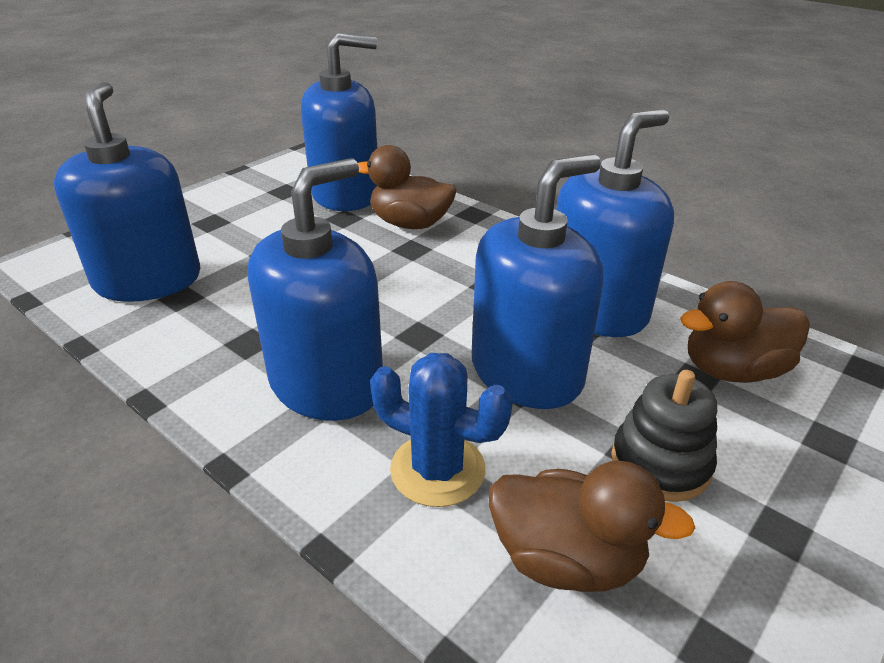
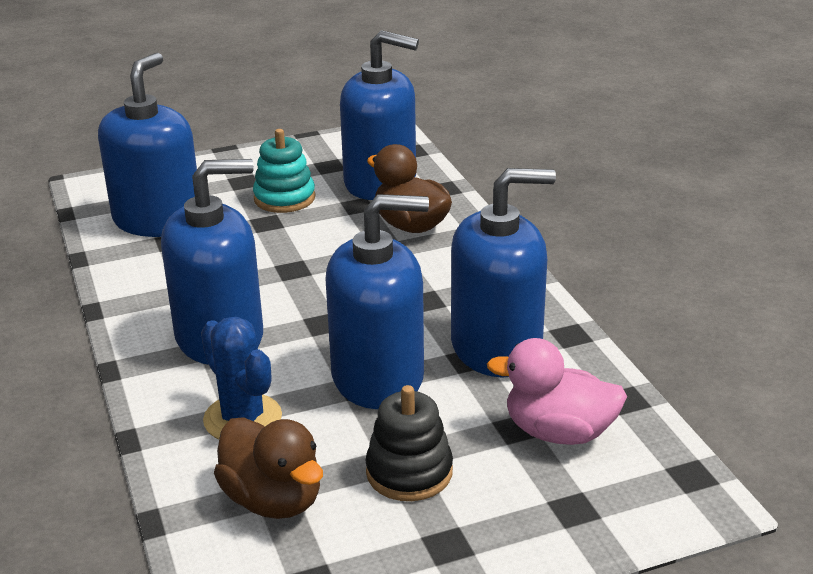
camera: 30 degrees right, 5 degrees down
brown duck [680,281,810,383] -> pink duck [487,338,627,445]
none -> turquoise stacking toy [253,129,315,213]

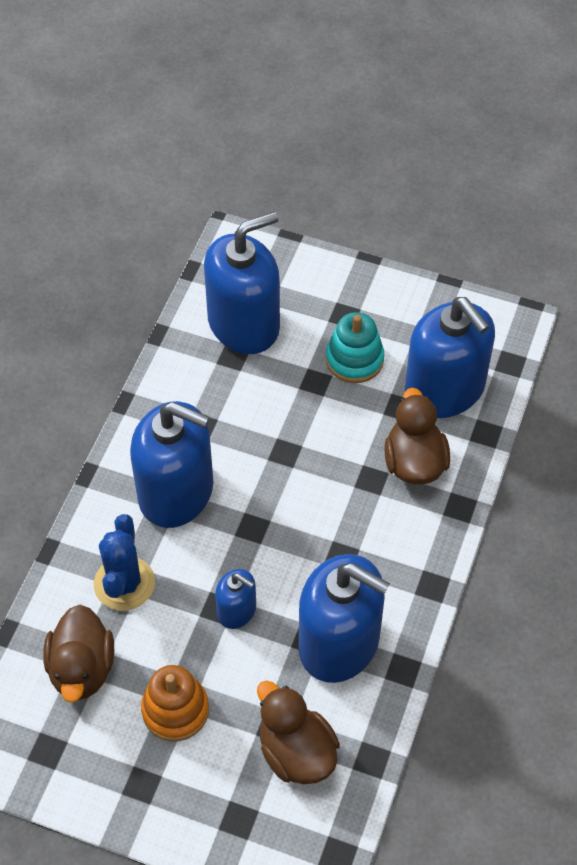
camera: 40 degrees right, 25 degrees up
blue soap dispenser [326,194,429,409] -> blue soap dispenser [215,569,256,629], size x0.48
black stacking toy [366,385,453,501] -> orange stacking toy [141,665,209,741]
pink duck [487,338,627,445] -> brown duck [257,680,340,784]

